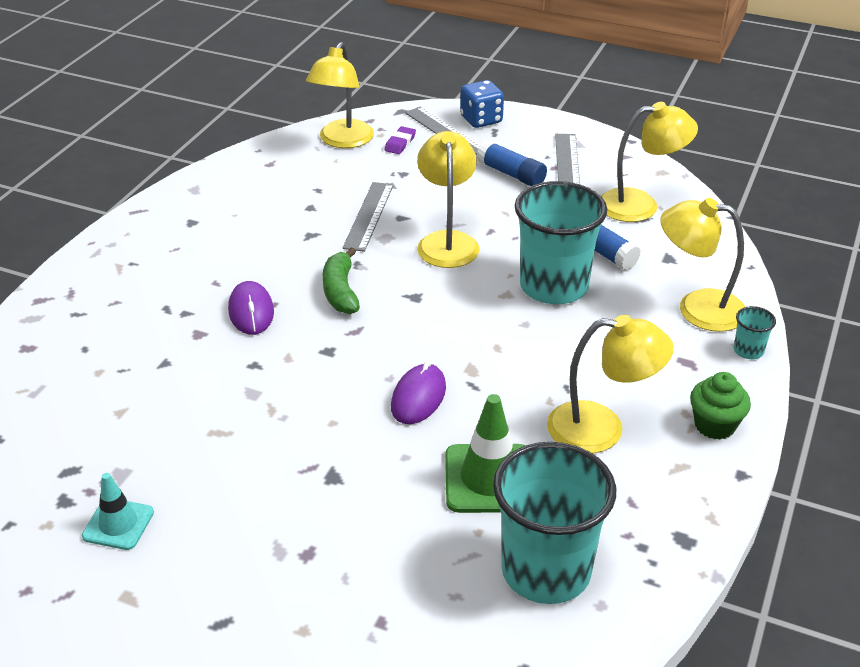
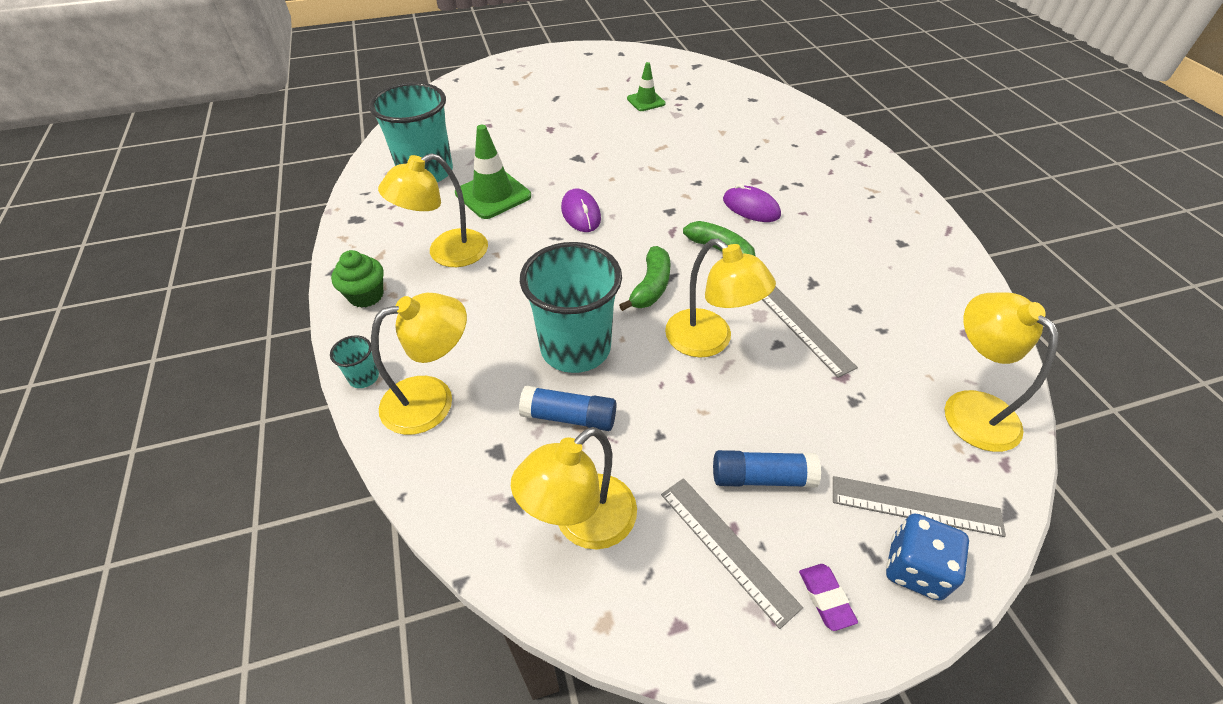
camera: 140 degrees right, 10 degrees up
turquoise traffic cone [82,473,154,550] -> green traffic cone [627,62,666,111]
purple eraser [385,126,416,154] -> purple eraser moved to [799,564,858,631]
none -> green banana [619,246,671,311]

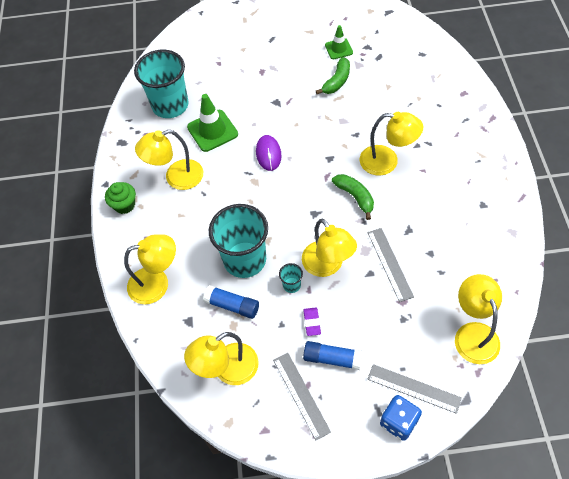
camera: 15 degrees right, 10 degrees up
turquoise cup [330,335,379,388] -> turquoise cup moved to [279,263,303,293]
green banana [619,246,671,311] -> green banana moved to [316,57,350,94]
purple mouse [723,184,781,222] -> yellow lamp [360,112,423,176]
purple eraser [799,564,858,631] -> purple eraser moved to [303,307,321,336]

